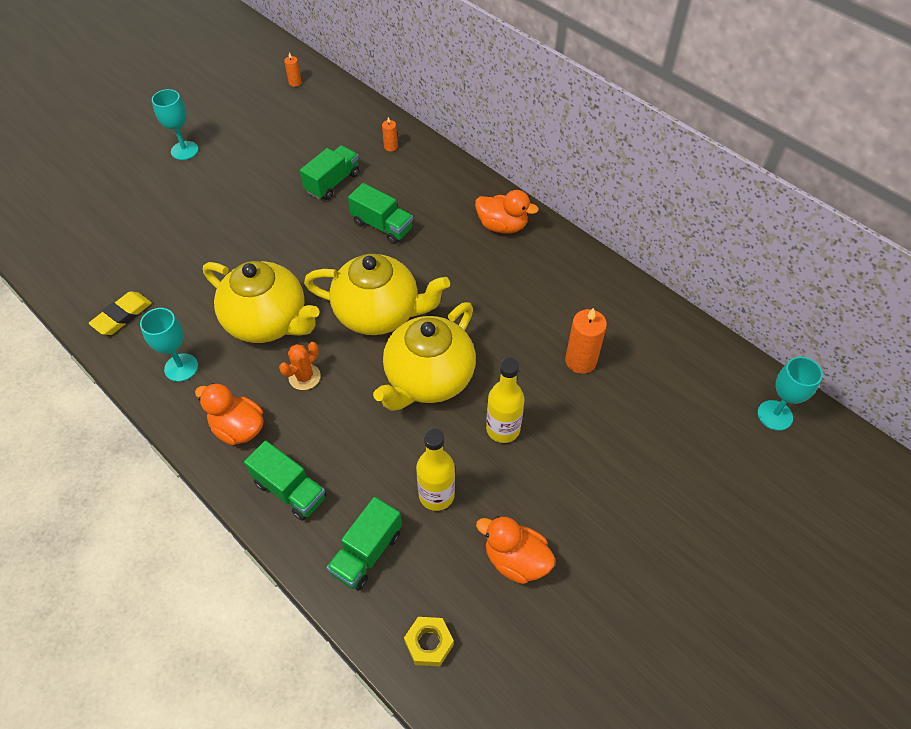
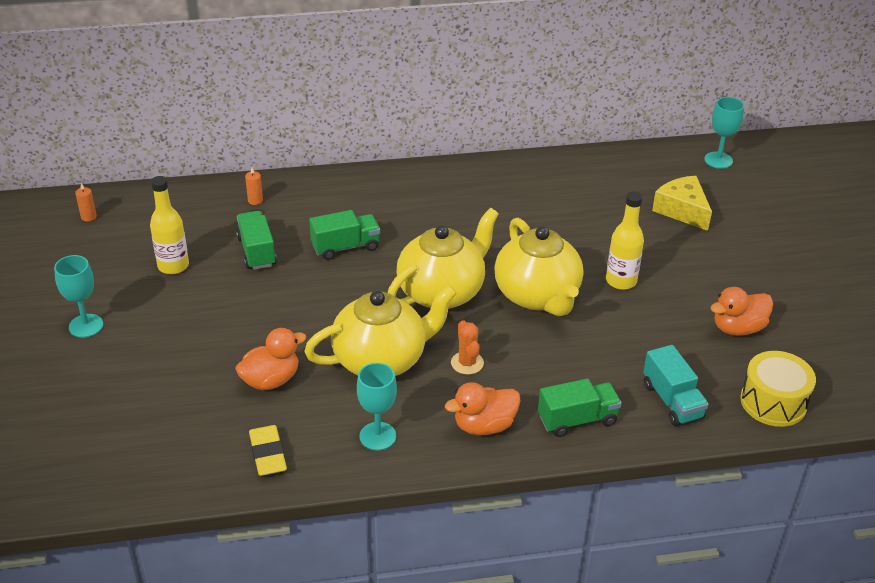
camera: 55 degrees left, 15 degrees down
green truck [327,497,402,590] -> turquoise truck [643,345,709,426]
yellow nut [404,617,454,667] -> yellow drum [740,351,816,427]
yellow bottle [416,428,455,511] -> yellow bottle moved to [150,176,189,274]
orange duck [475,190,539,234] -> orange duck moved to [235,328,306,390]
orange candle [565,308,607,374] -> none
none -> yellow cheese [652,176,712,231]

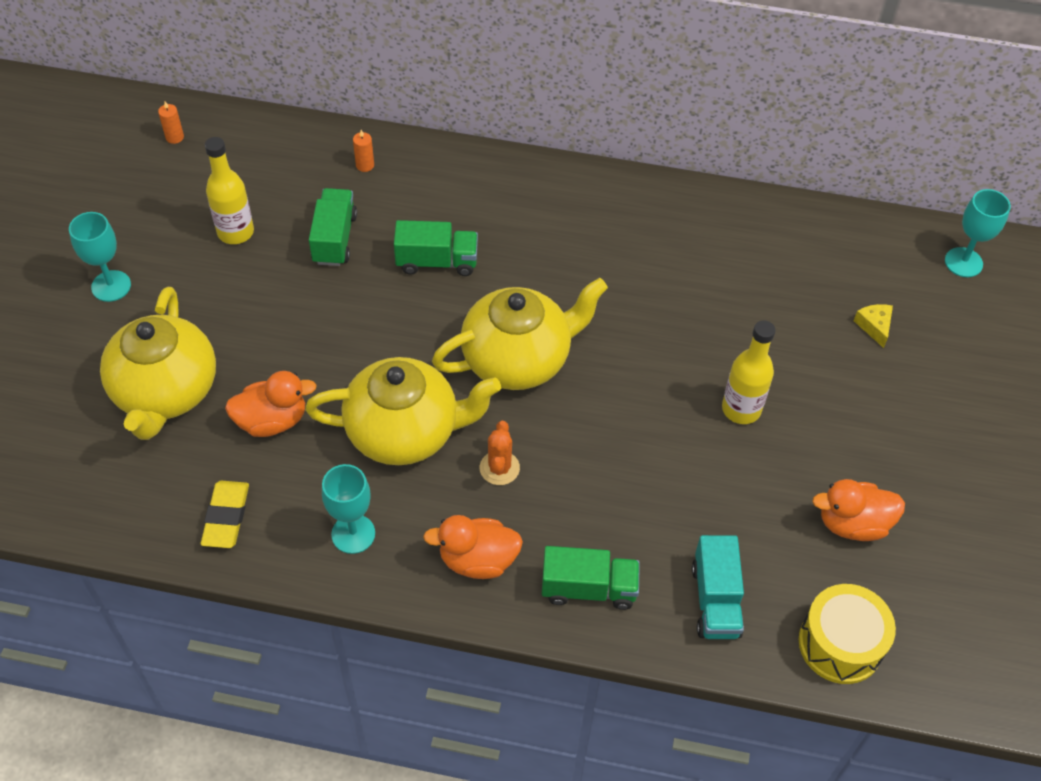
camera: 20 degrees right, 15 degrees up
yellow teapot [494,218,583,316] -> yellow teapot moved to [100,287,216,440]
yellow cheese [652,176,712,231] -> yellow cheese [854,304,893,348], size x0.53

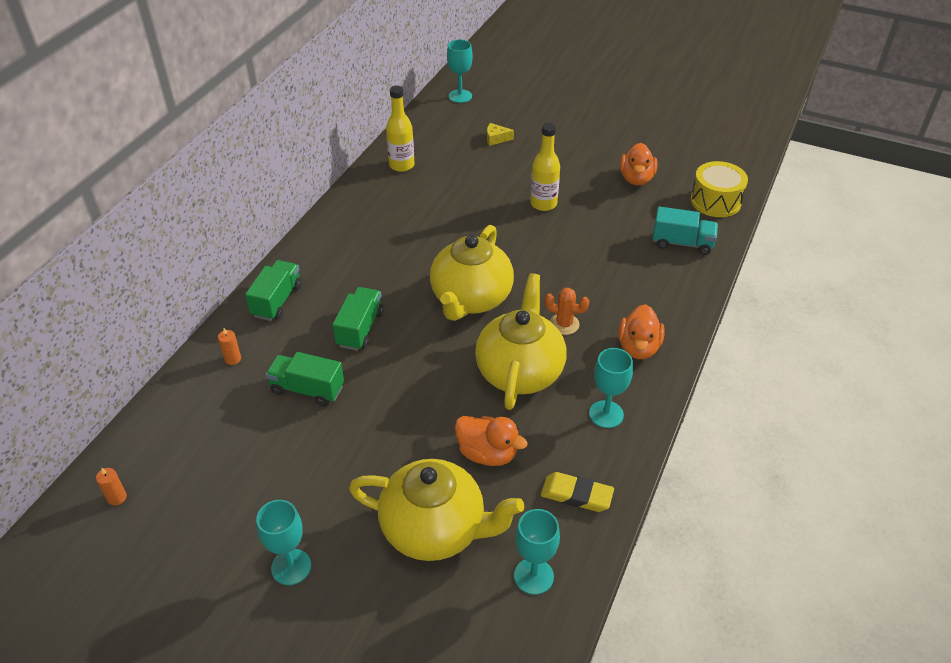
camera: 75 degrees left, 10 degrees down
yellow bottle [205,137,254,244] -> yellow bottle moved to [386,86,414,172]
orange duck [225,371,317,437] -> orange duck turned 120 degrees clockwise [455,416,528,466]
yellow teapot [432,278,608,390] -> yellow teapot turned 150 degrees counterclockwise [430,225,514,321]
green truck [542,546,640,610] -> green truck moved to [245,260,302,321]
none -> turquoise goblet [514,509,560,595]

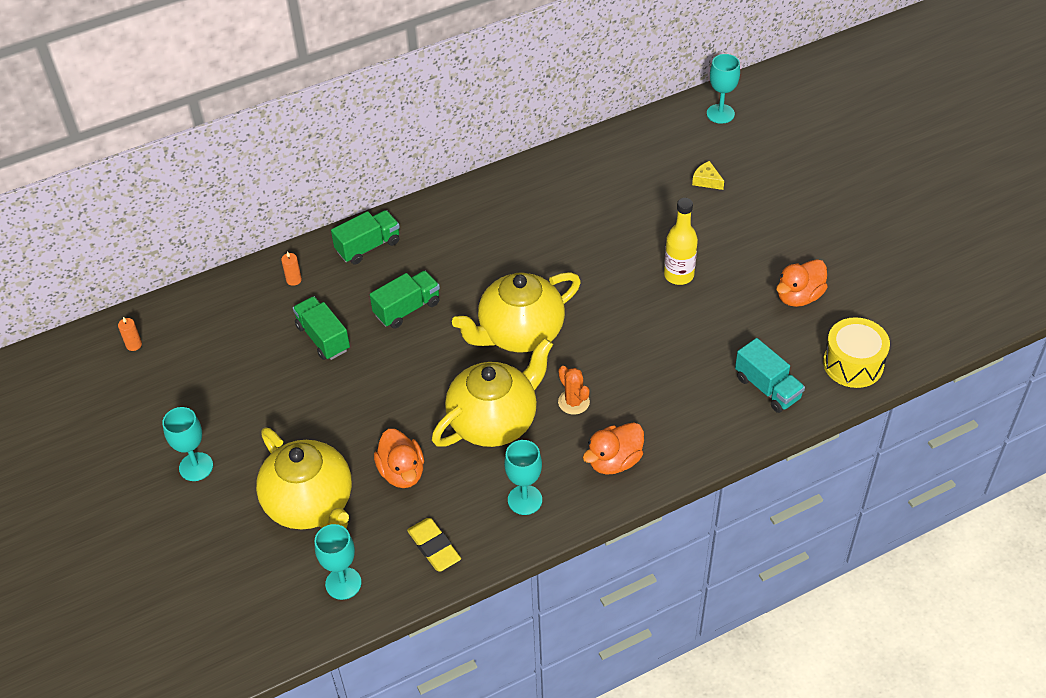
camera: 40 degrees right, 5 degrees up
yellow bottle [386,86,414,172] -> none

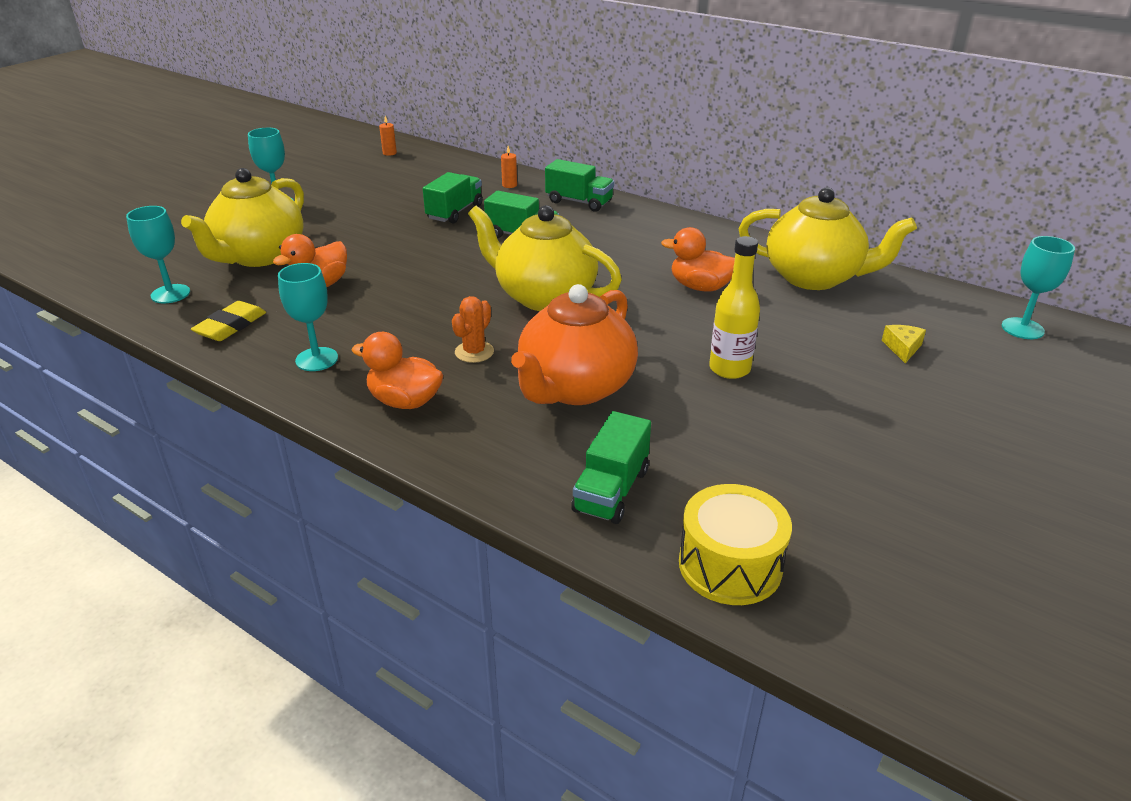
camera: 60 degrees right, 15 degrees down
yellow teapot [432,338,553,447] -> yellow teapot moved to [739,187,917,290]
turquoise truck [735,338,805,413] -> green truck [571,411,651,524]
orange duck [776,259,828,307] -> orange duck moved to [661,227,735,291]
none -> orange teapot [511,284,638,405]

